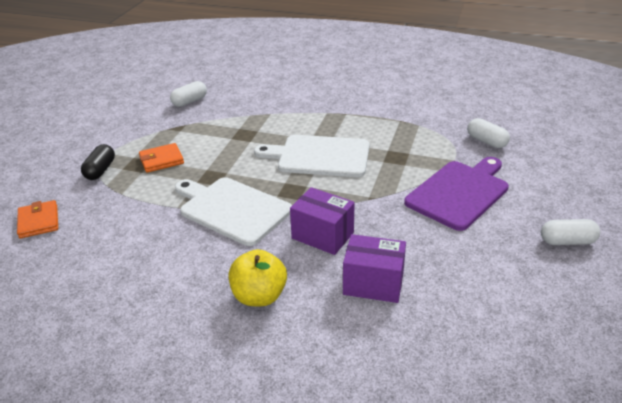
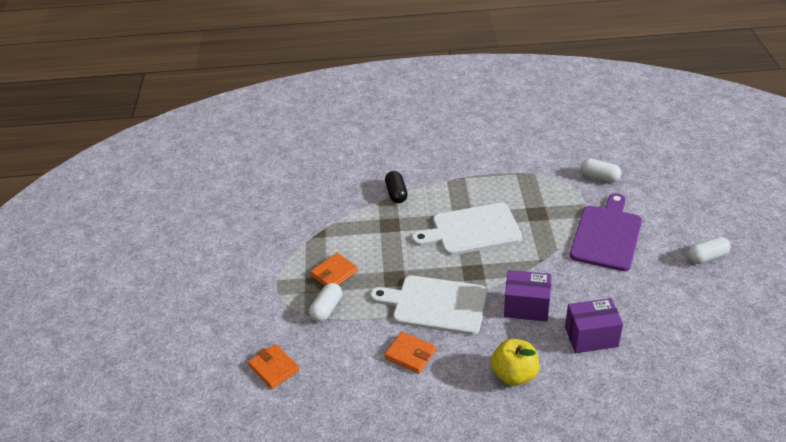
camera: 20 degrees left, 5 degrees up
black capsule [81,144,115,180] -> black capsule moved to [385,171,408,203]
white capsule [170,81,207,107] -> white capsule moved to [309,283,342,322]
none -> orange wallet [384,332,436,374]

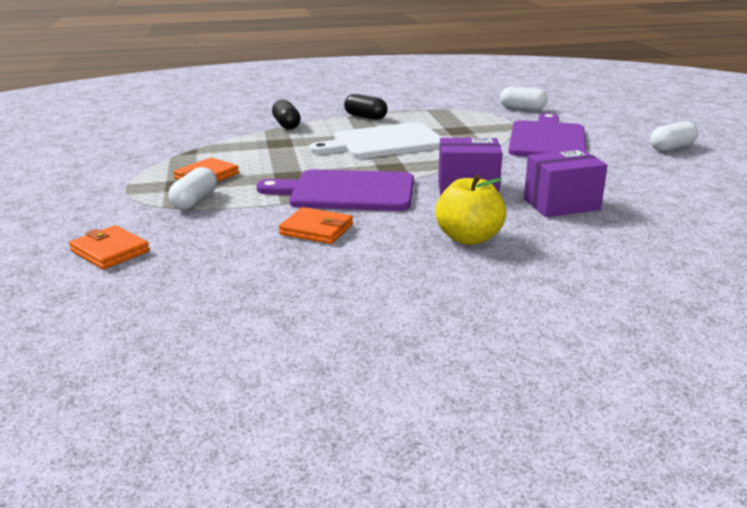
camera: 10 degrees left, 15 degrees down
white cutting board [370,276,487,335] -> purple cutting board [257,169,414,211]
none -> black capsule [344,94,388,120]

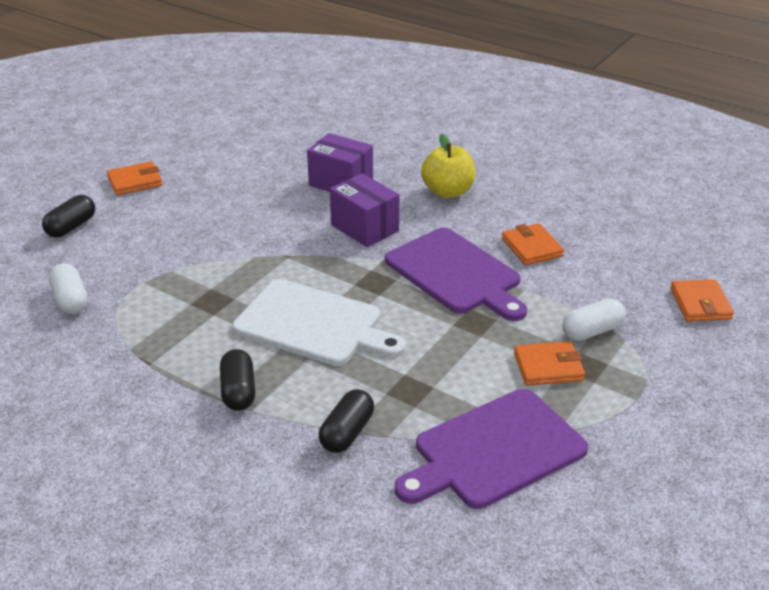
camera: 135 degrees left, 10 degrees up
purple cutting board [508,113,587,157] -> purple cutting board moved to [395,389,588,509]
white capsule [650,121,698,151] -> orange wallet [107,161,162,196]
none -> black capsule [42,195,95,238]

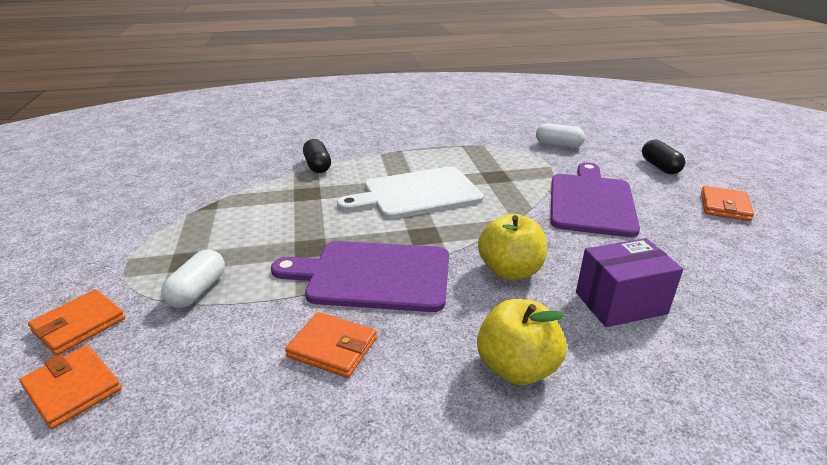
camera: 135 degrees right, 5 degrees down
black capsule [220,349,255,411] -> none
purple box [330,173,399,247] -> yellow apple [478,214,547,280]
purple cutting board [395,389,588,509] -> purple cutting board moved to [551,162,640,237]
orange wallet [514,341,585,386] -> orange wallet moved to [28,289,125,355]

